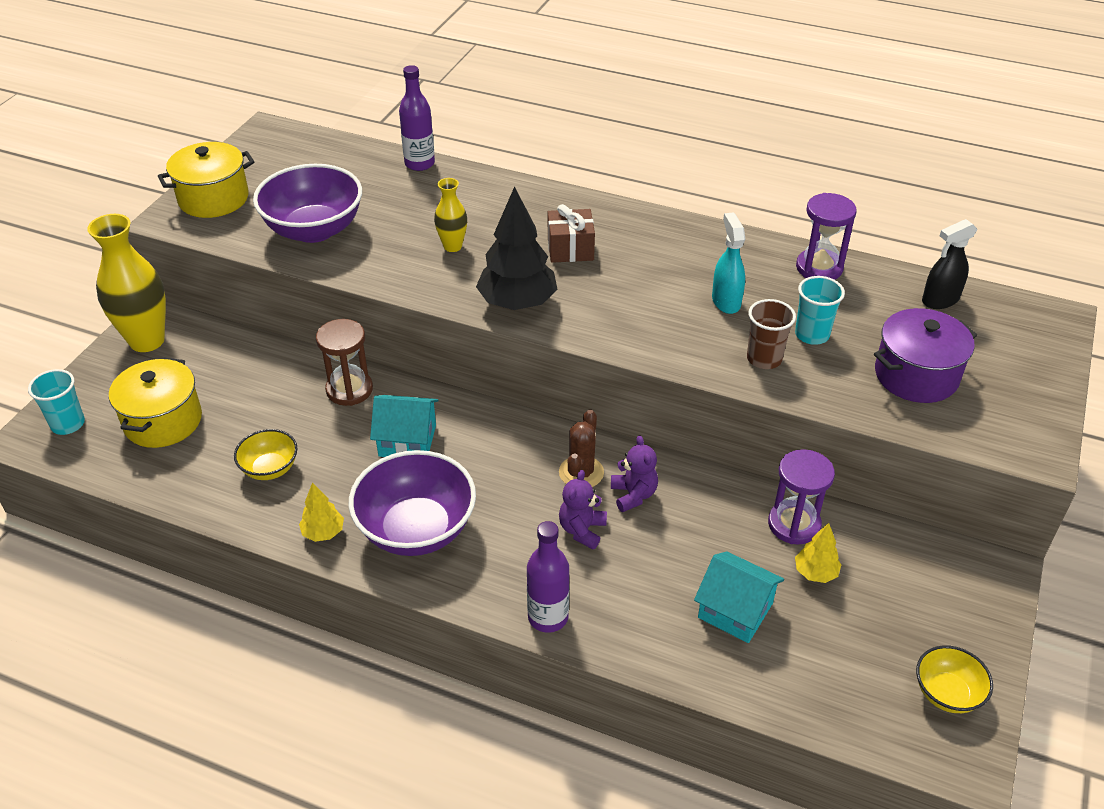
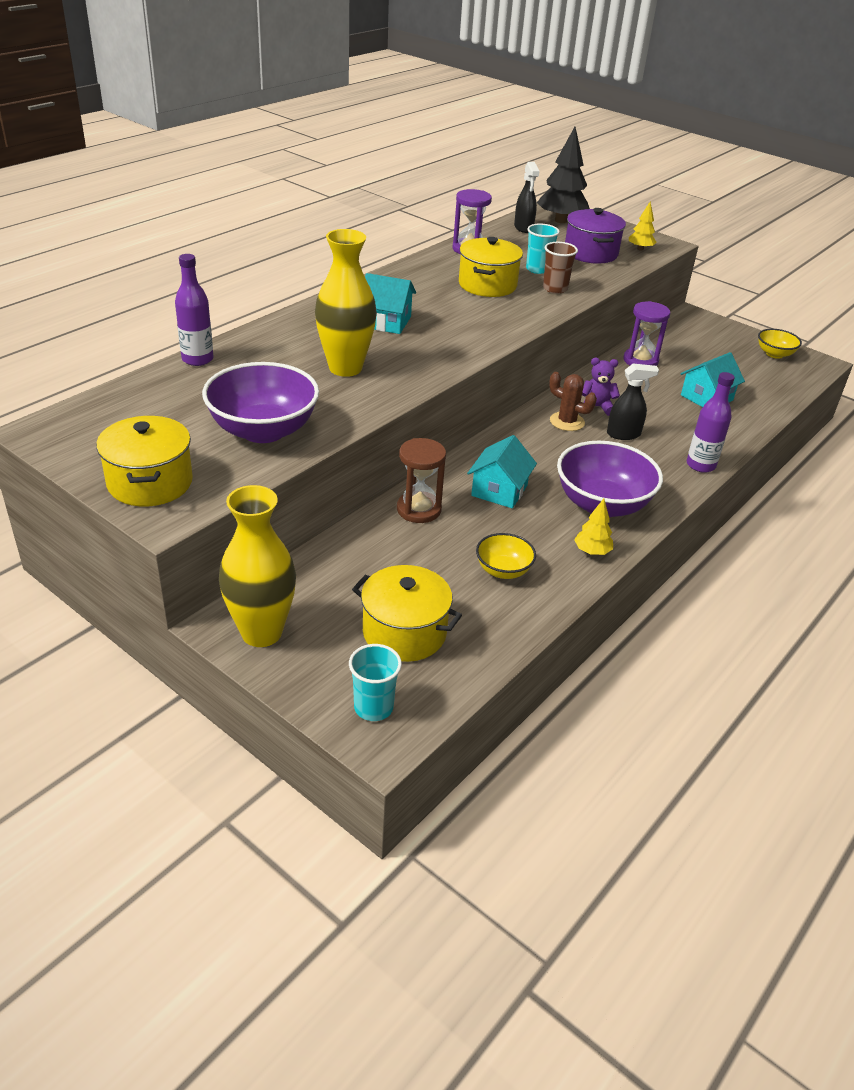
camera: 75 degrees left, 5 degrees down
yellow vase [434,178,467,252] -> yellow vase [315,229,377,377], size x1.93
black tree [476,186,557,310] -> black tree moved to [537,127,590,223]
brown gift [548,204,595,263] -> turquoise house [365,273,416,334]
purple teddy bear [559,470,607,549] -> black spray bottle [607,363,659,440]
turquoise spray bottle [712,212,745,314] -> yellow pot [459,237,523,297]
yellow tree [795,523,841,583] -> yellow tree moved to [629,202,656,251]

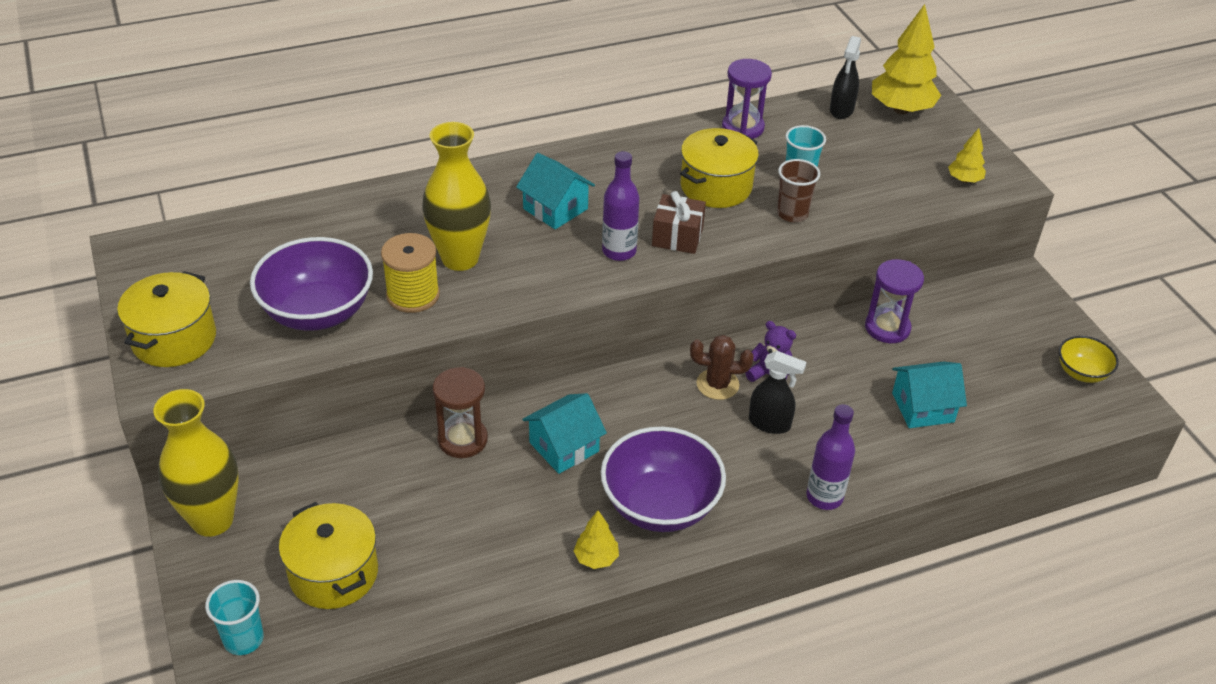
camera: 30 degrees right, 5 degrees up
purple bottle [175,254,213,366] -> purple bottle moved to [602,151,639,261]
yellow bowl [476,533,536,579] -> none
black tree [537,127,590,223] -> yellow tree [872,4,941,114]
brown cactus [549,372,597,431] -> brown cactus turned 60 degrees counterclockwise [690,335,754,400]
purple pot [565,208,626,264] -> none
none -> yellow spool [381,233,440,313]
none -> brown gift [652,191,706,254]

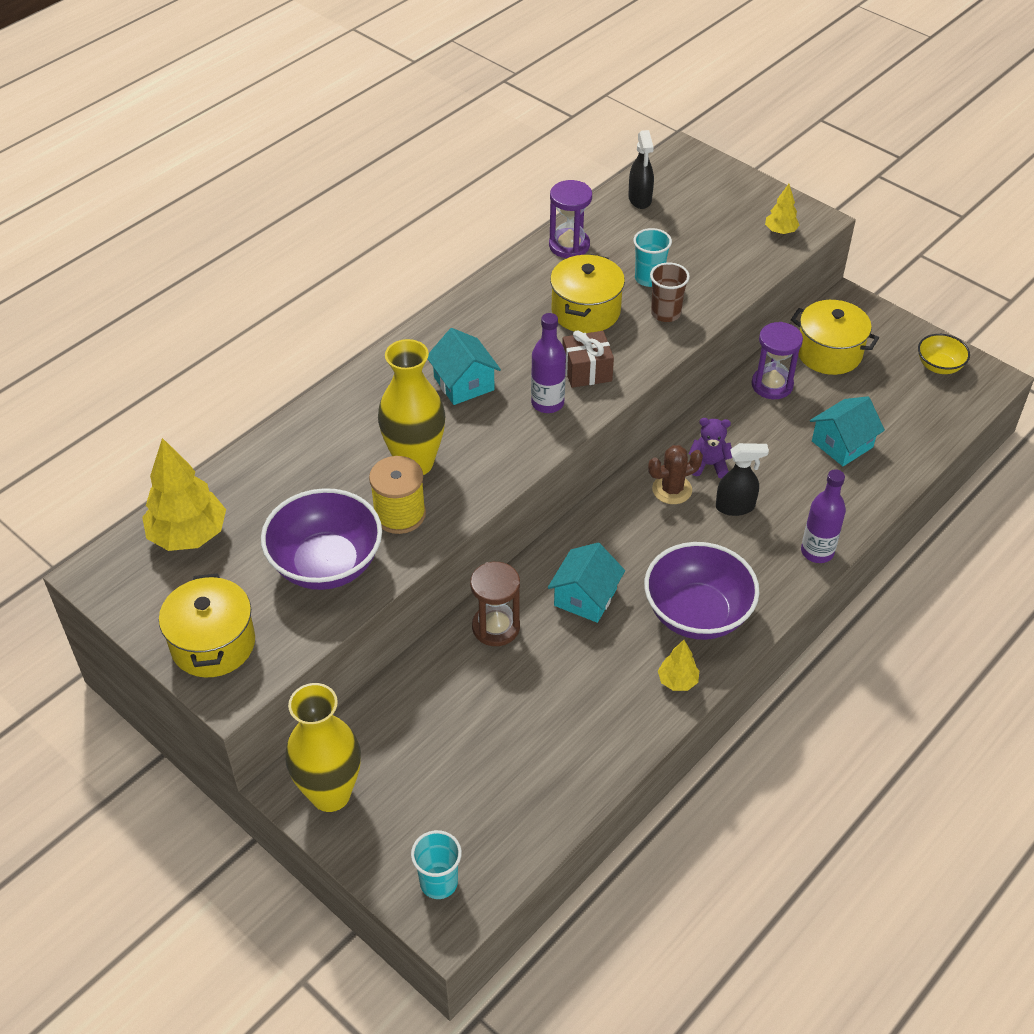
camera: 25 degrees left, 5 degrees up
yellow pot [279,502,378,609] -> yellow pot moved to [791,300,879,375]
turquoise house [516,153,595,229] -> turquoise house turned 45 degrees clockwise [427,328,501,405]
yellow tree [872,4,941,114] -> yellow tree moved to [142,438,226,551]

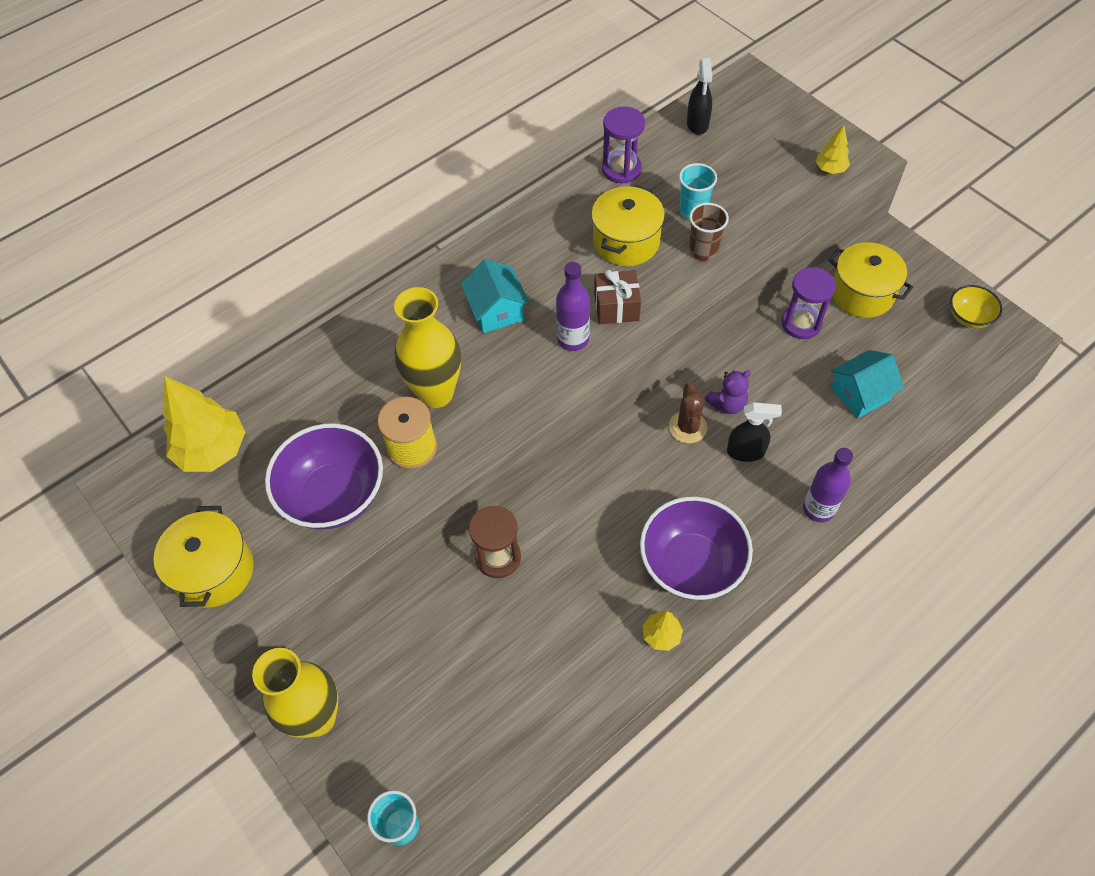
camera: 10 degrees right, 10 degrees up
turquoise house [548,543,625,623] -> none
brown cactus [648,445,703,504] -> brown cactus turned 75 degrees counterclockwise [669,382,707,443]
purple teddy bear [689,418,732,478] -> purple teddy bear turned 135 degrees clockwise [705,370,751,414]

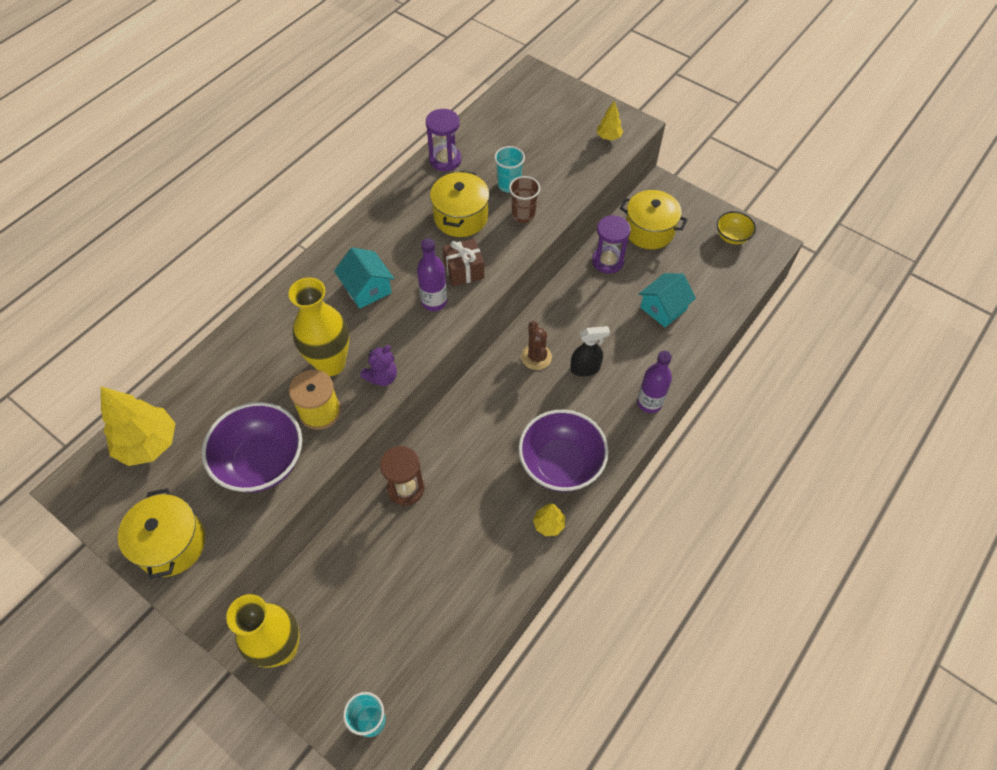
camera: 15 degrees left, 0 degrees up
black spray bottle [687,58,712,135] -> none
purple teddy bear [705,370,751,414] -> purple teddy bear moved to [360,345,397,386]

